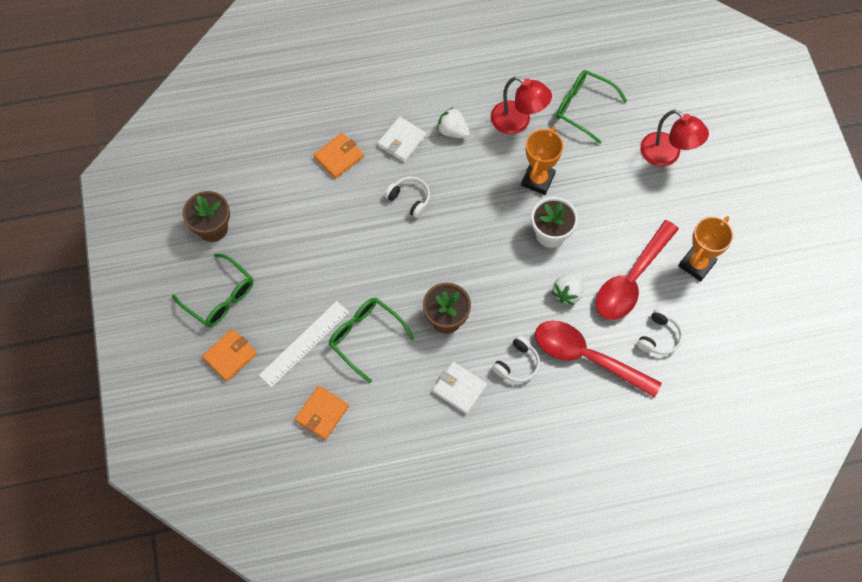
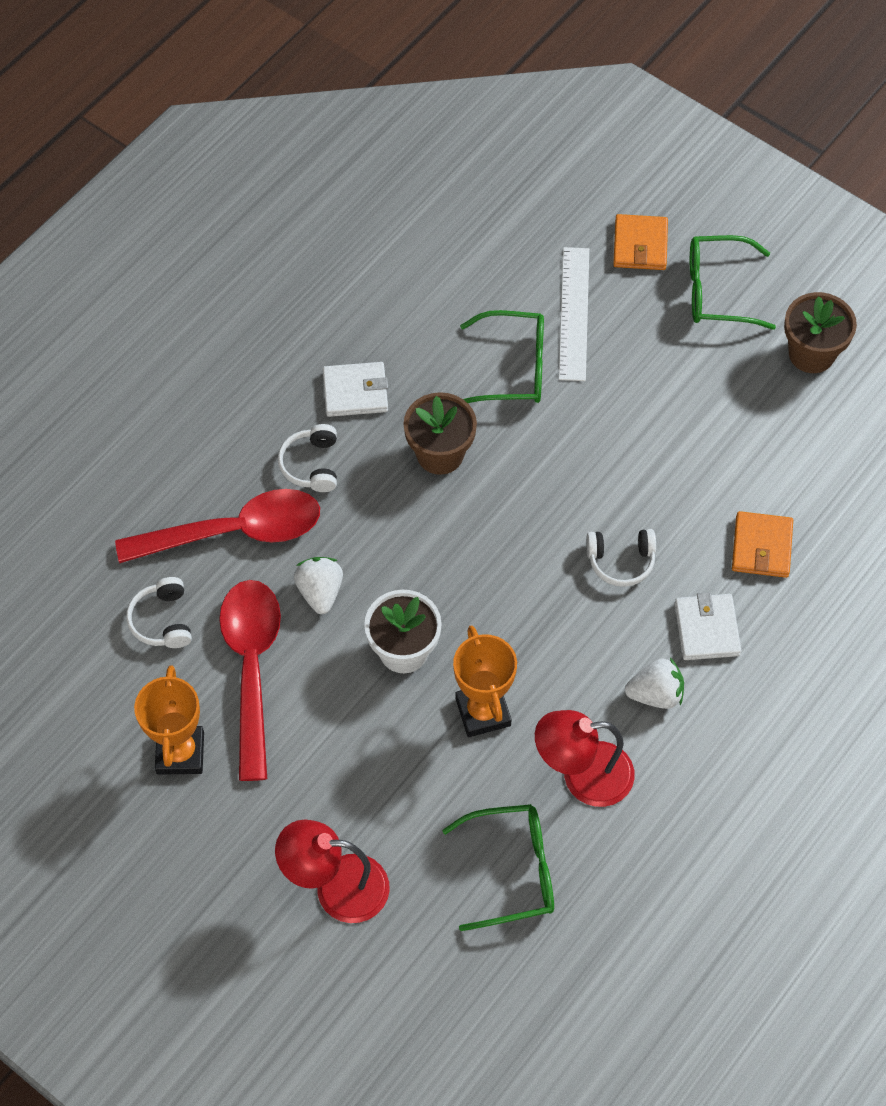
camera: 140 degrees right, 5 degrees down
orange wallet [295,386,349,440] -> none

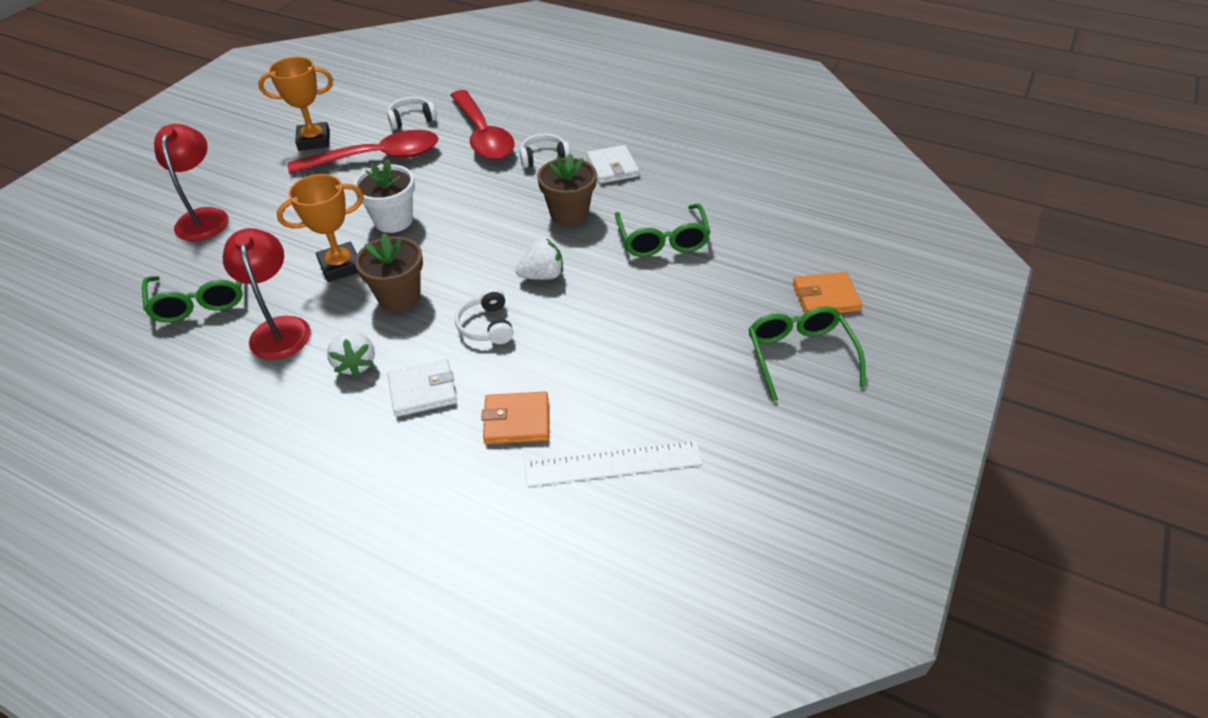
camera: 80 degrees right, 15 degrees down
white strawberry [294,557,343,614] -> white strawberry moved to [515,238,563,280]
white ruler [559,247,589,381] -> white ruler moved to [525,441,702,487]
brown flower pot [784,292,857,373] -> brown flower pot moved to [355,233,423,312]

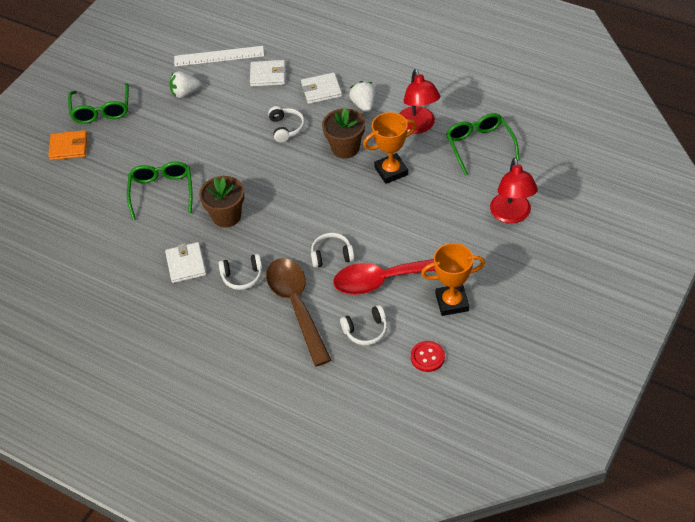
camera: 175 degrees left, 5 degrees up
white flower pot [353,159,415,233] -> none
red spoon [450,90,515,160] -> brown spoon [266,258,331,366]
orange wallet [481,392,549,444] -> white wallet [250,60,286,87]
white strawberry [515,238,563,280] -> white strawberry moved to [170,71,201,98]
none -> white headphones [311,233,355,268]
none -> red button [411,341,445,372]

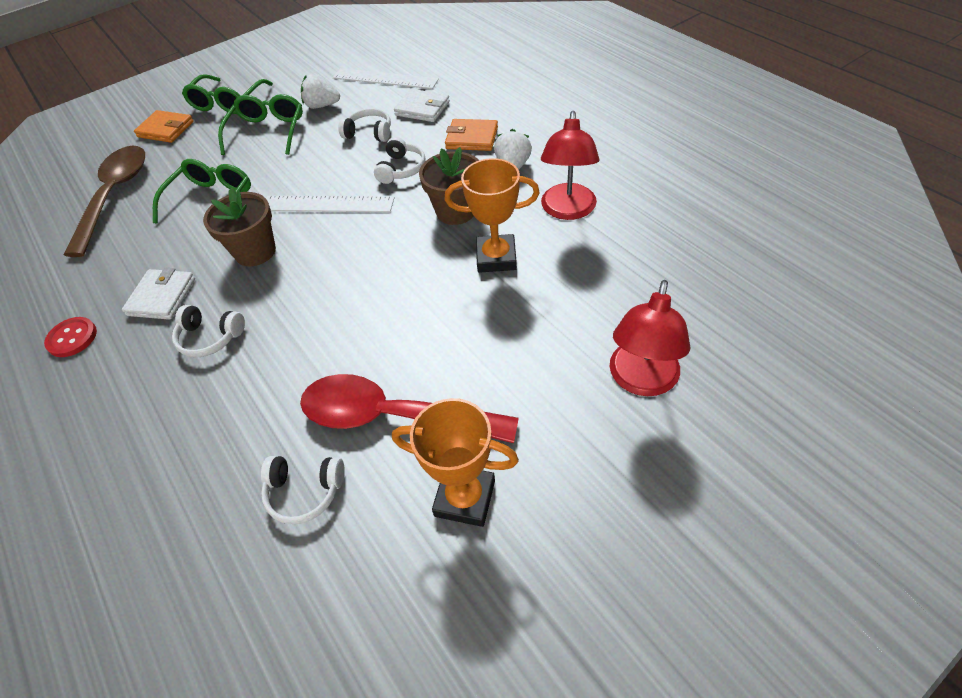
camera: 25 degrees right, 0 degrees up
brown spoon [266,258,331,366] -> brown spoon moved to [64,146,145,257]
white wallet [301,72,342,104] -> orange wallet [445,119,498,151]
white headphones [311,233,355,268] -> white headphones moved to [338,108,391,142]
red button [411,341,445,372] -> red button moved to [44,317,97,357]
green glasses [446,113,520,176] -> green glasses moved to [218,94,303,155]
none -> white ruler [266,196,395,212]

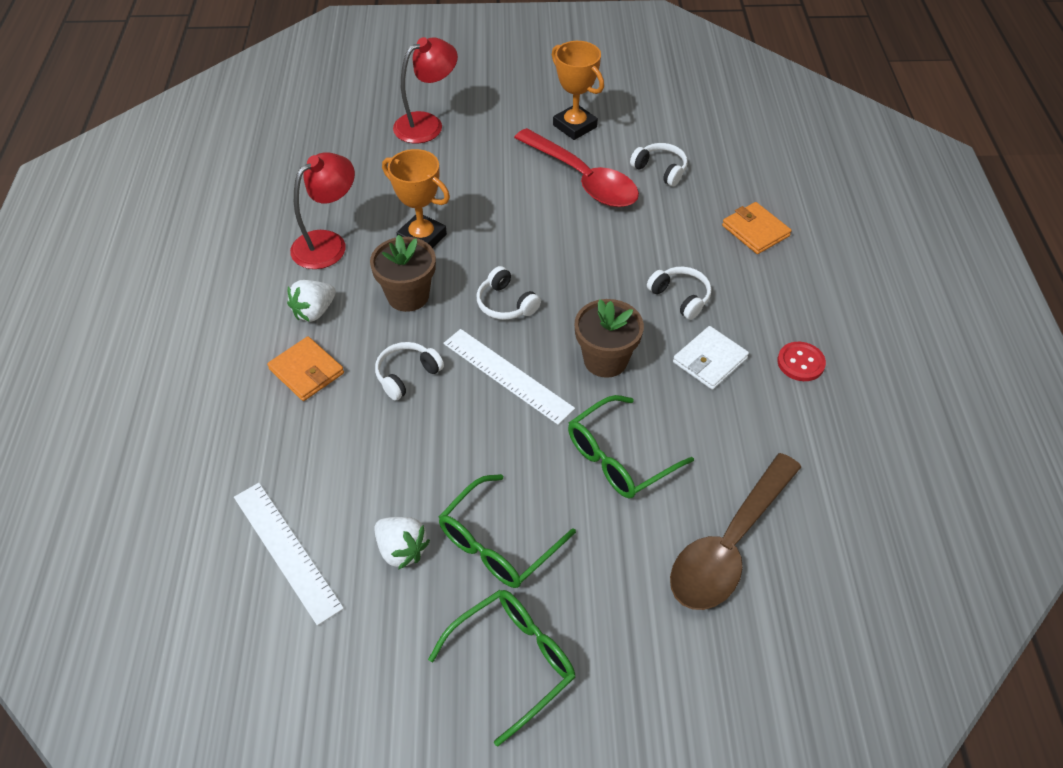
camera: 150 degrees left, 0 degrees up
orange wallet [134,110,194,143] -> orange wallet moved to [722,202,792,254]
white headphones [338,108,391,142] -> white headphones moved to [477,266,541,320]
white wallet [394,89,450,122] -> none

